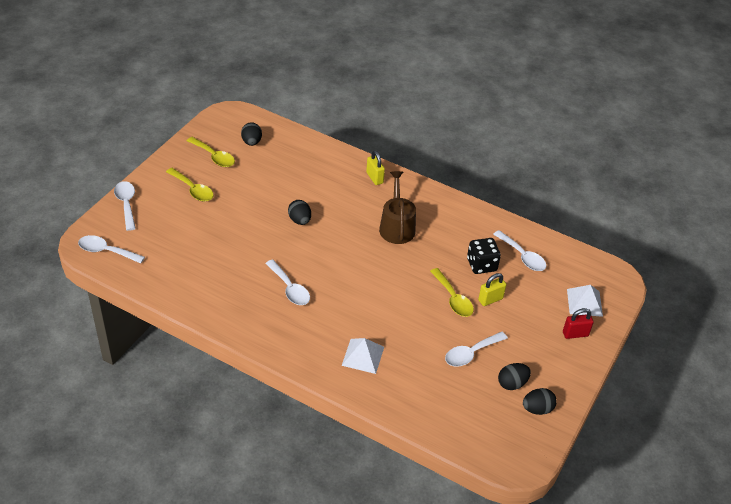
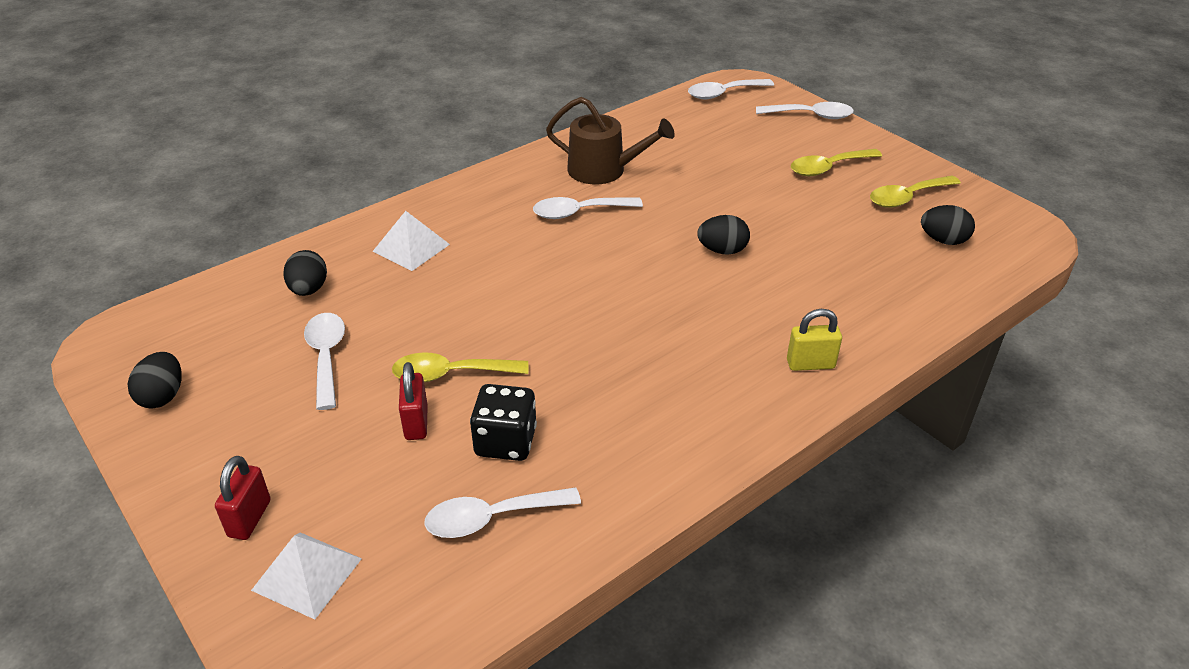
camera: 115 degrees right, 5 degrees down
white spoon [78,235,145,264] -> white spoon turned 150 degrees counterclockwise [688,79,774,99]
brown watering can [379,171,416,244] -> brown watering can moved to [546,97,675,184]
yellow padlock [478,273,506,306] -> red padlock [399,362,428,440]
black egg [498,363,531,390] -> black egg moved to [283,250,327,296]

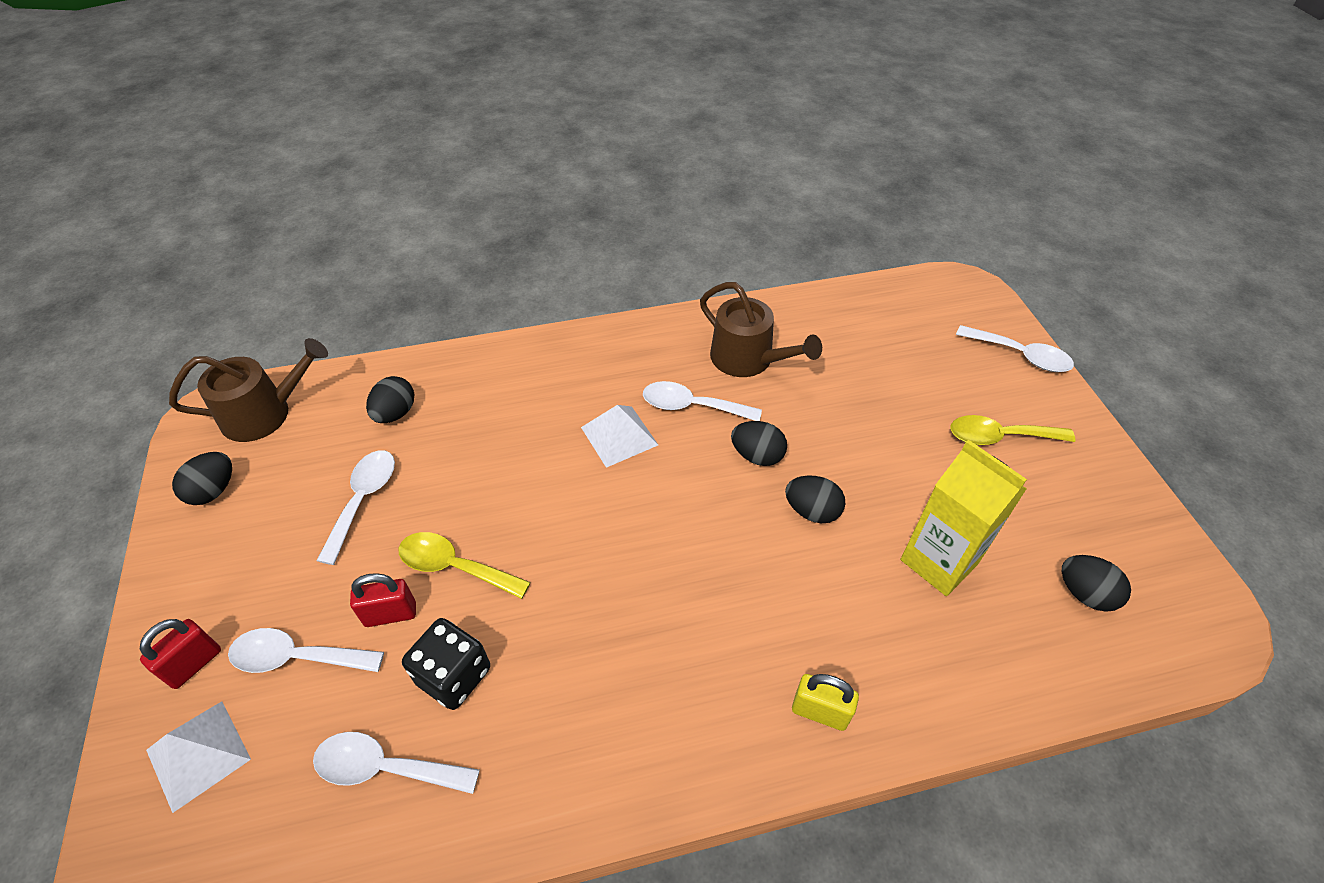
camera: 25 degrees right, 10 degrees up
white pyramid [373,211,450,271] -> white pyramid moved to [581,405,658,468]
red padlock [399,362,428,440] -> red padlock turned 60 degrees clockwise [350,573,416,627]
white spoon [688,79,774,99] -> white spoon moved to [228,628,384,673]
yellow spoon [870,176,961,208] -> none
none -> brown watering can [169,338,328,442]
none -> black egg [731,421,787,466]
none -> yellow carton [901,440,1027,596]

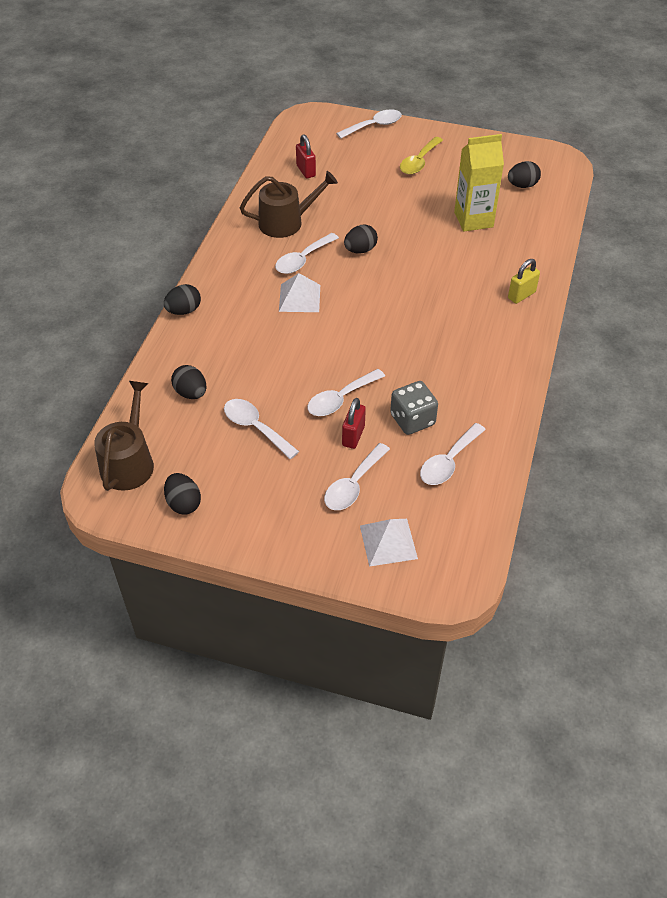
camera: 60 degrees left, 0 degrees up
red padlock [140,619,221,689] -> red padlock moved to [296,134,316,178]
yellow spoon [398,532,531,599] -> white spoon [307,369,385,416]
black dice [402,618,490,710] -> grey dice [390,381,438,435]
black egg [785,476,845,523] -> black egg moved to [164,284,201,315]

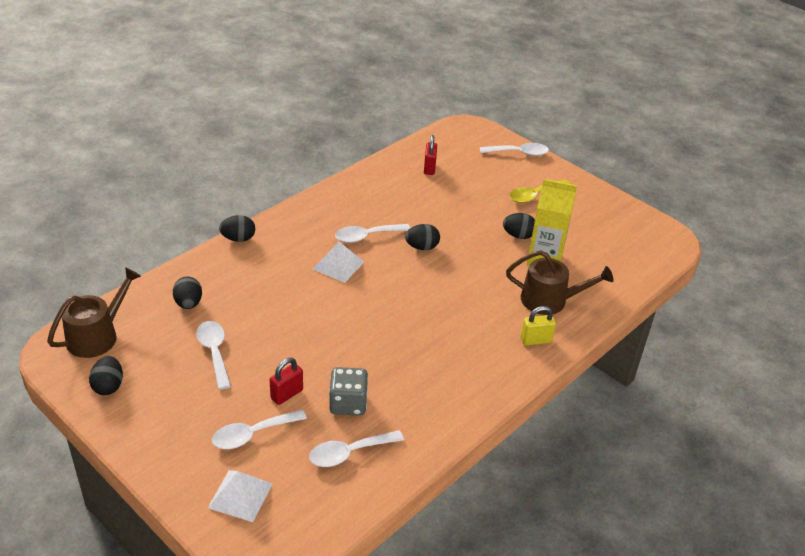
camera: 25 degrees right, 10 degrees down
brown watering can [240,171,338,238] -> brown watering can moved to [506,250,613,315]
white spoon [307,369,385,416] -> none
black egg [508,161,541,188] -> black egg moved to [503,213,535,239]

